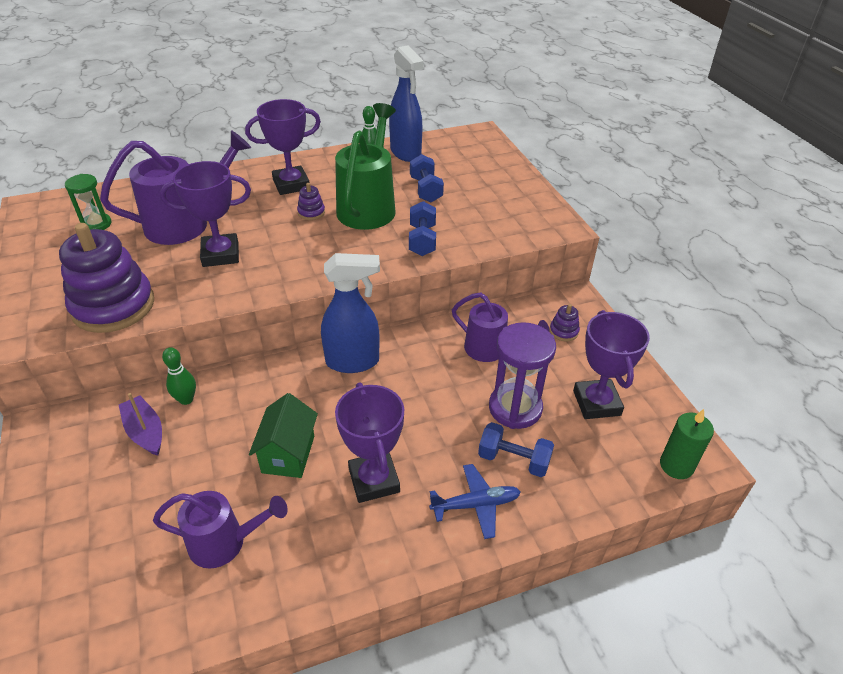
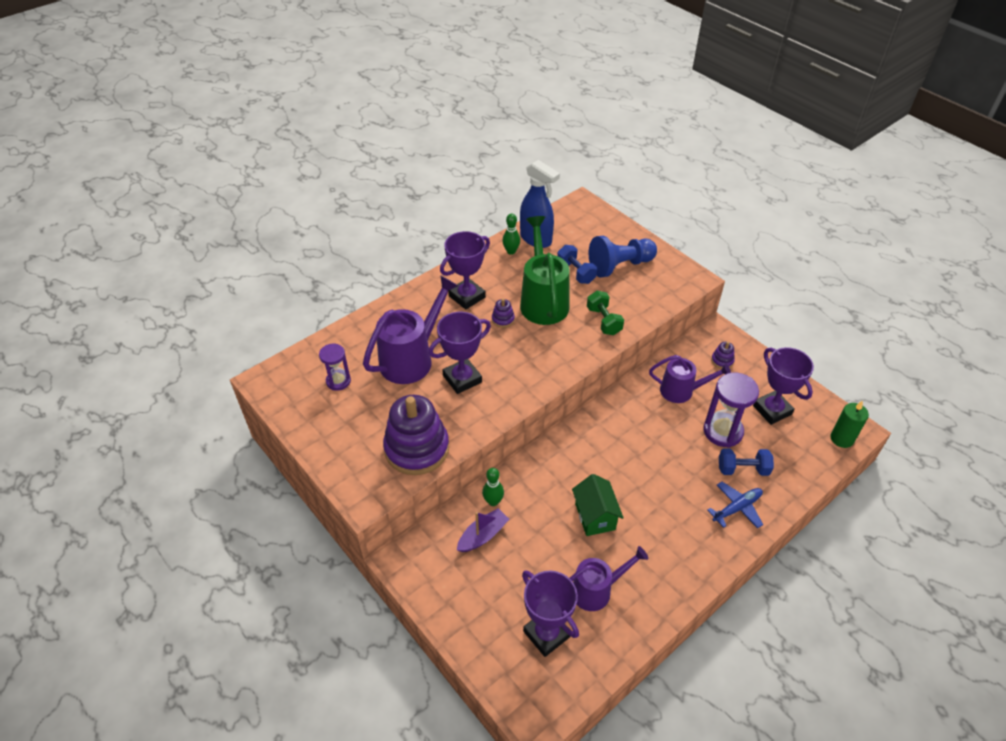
camera: 20 degrees left, 5 degrees up
green hourglass [65,174,111,230] -> purple hourglass [319,344,351,391]
purple boat [119,393,162,456] -> purple boat turned 105 degrees clockwise [457,508,509,552]
blue spray bottle [321,253,380,373] -> none
purple trophy [335,382,404,503] -> purple trophy moved to [522,570,579,657]
blue dumbbell [409,201,436,256] -> green dumbbell [587,291,624,335]
none -> blue pawn [589,236,657,277]

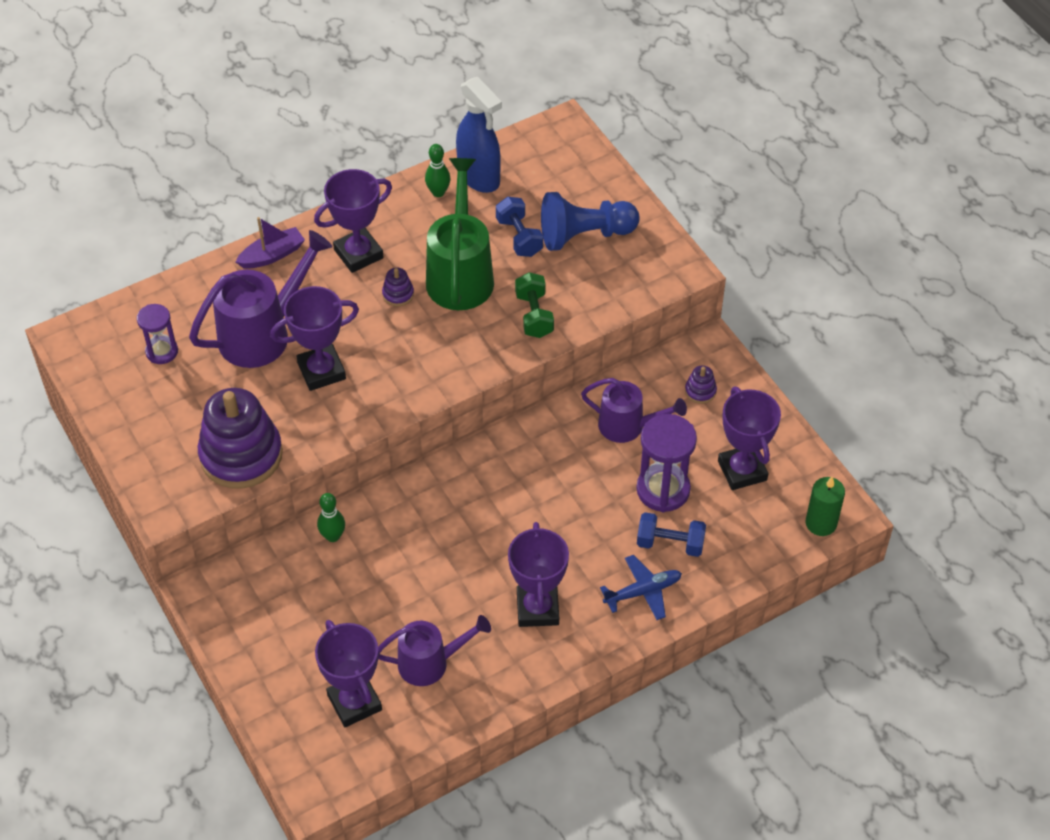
camera: 10 degrees right, 5 degrees up
purple boat [457,508,509,552] -> purple boat moved to [236,217,305,269]
green house [572,474,624,536] -> none
none -> purple trophy [508,522,569,627]

